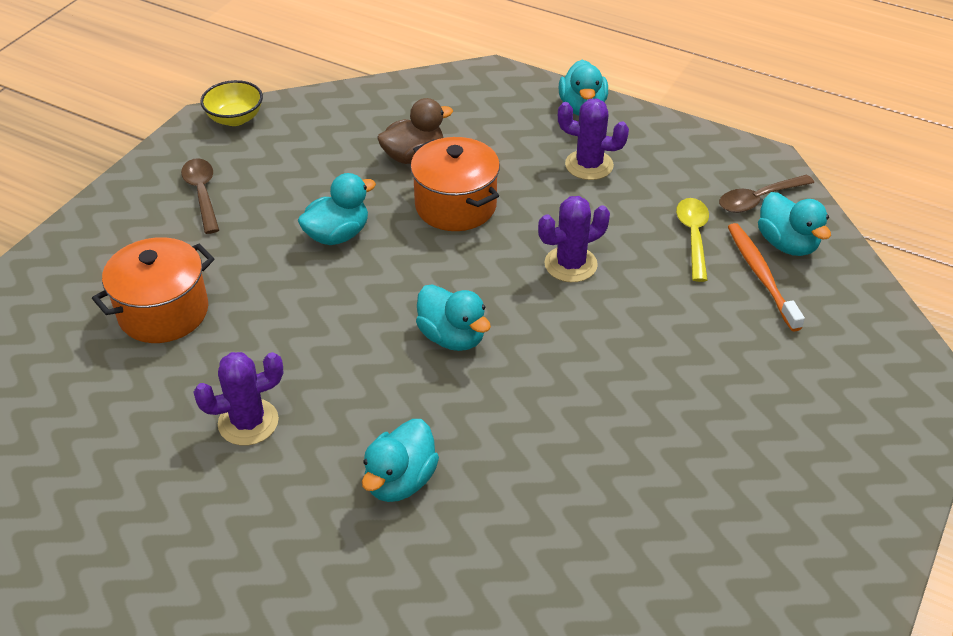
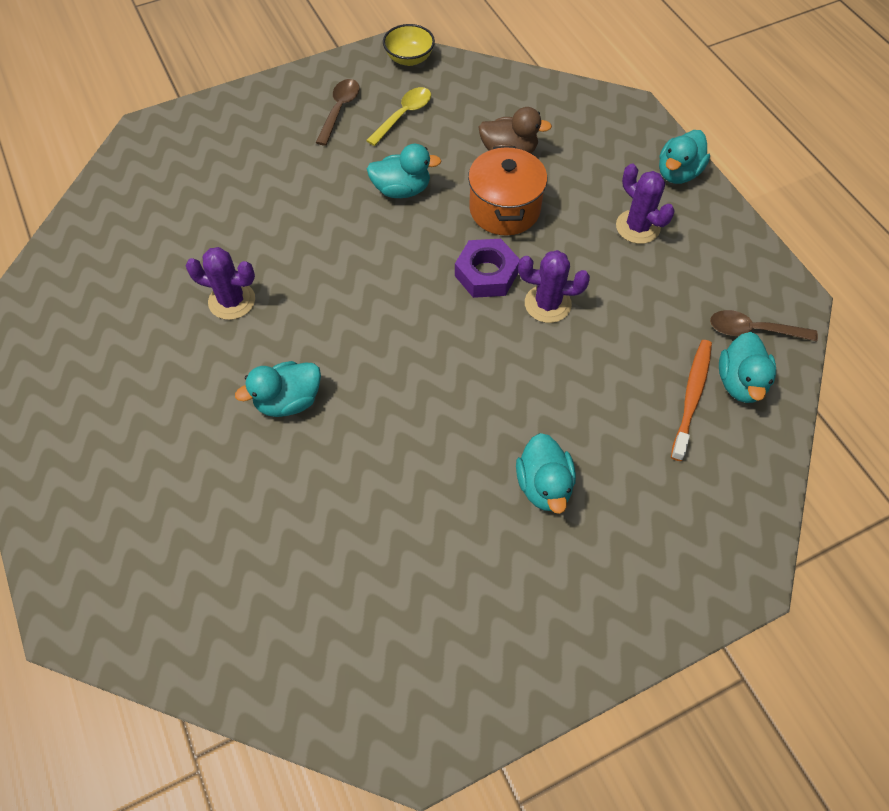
camera: 35 degrees right, 15 degrees up
orange pot [92,237,214,343] -> none
turquoise duck [416,284,491,351] -> turquoise duck moved to [516,433,576,514]
yellow spoon [676,198,709,282] -> yellow spoon moved to [366,87,431,146]
none -> purple nut [455,239,520,298]

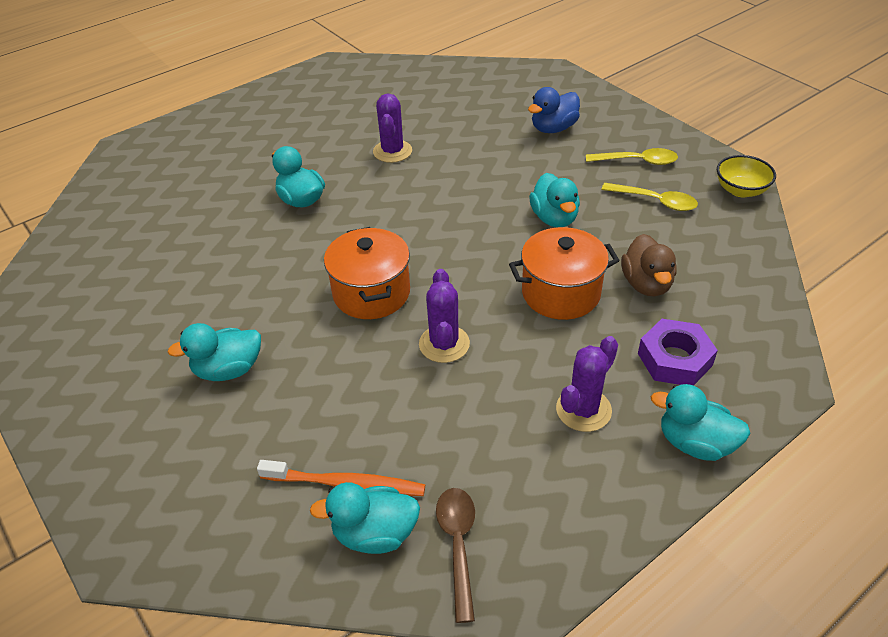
camera: 80 degrees right, 15 degrees down
brown spoon [316,79,359,146] -> yellow spoon [586,148,678,165]
purple nut [455,239,520,298] -> purple nut moved to [638,319,718,386]
none -> orange pot [324,227,410,319]
none -> blue duck [528,87,580,133]

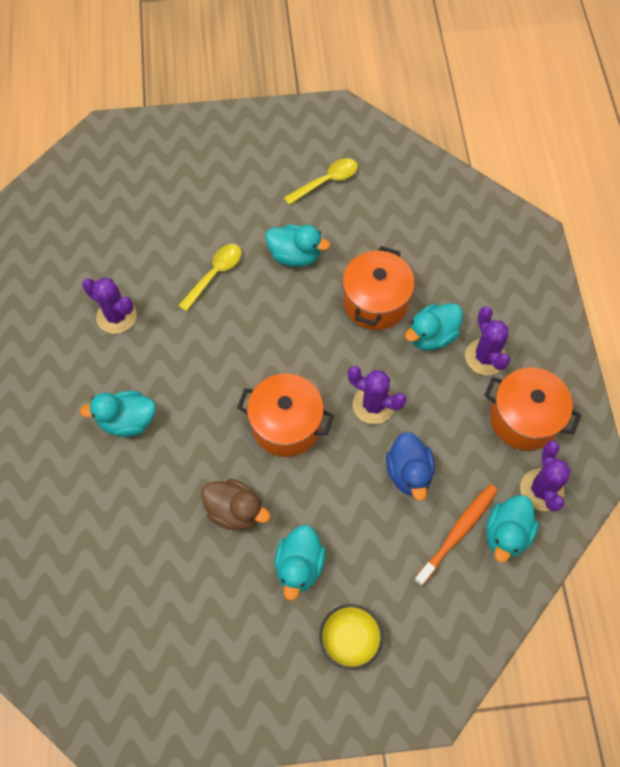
camera: 60 degrees left, 20 degrees up
brown spoon [436,488,475,623] -> purple cactus [520,441,571,511]
blue duck [528,87,580,133] -> blue duck moved to [386,432,435,501]
yellow spoon [586,148,678,165] -> yellow spoon moved to [178,244,242,312]
brown duck [621,234,677,296] -> brown duck moved to [201,479,270,530]
purple nut [638,319,718,386] -> none
turquoise duck [651,384,751,461] -> turquoise duck moved to [405,303,463,350]
yellow bowl [717,155,776,197] -> yellow bowl moved to [319,604,383,670]
none -> orange pot [484,367,581,450]

